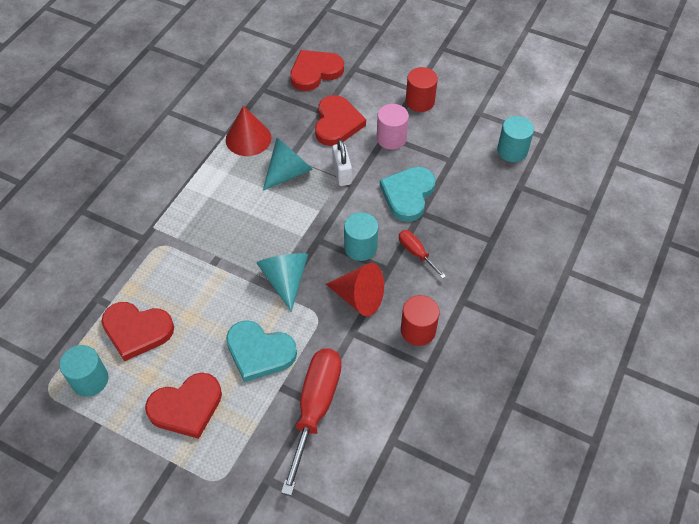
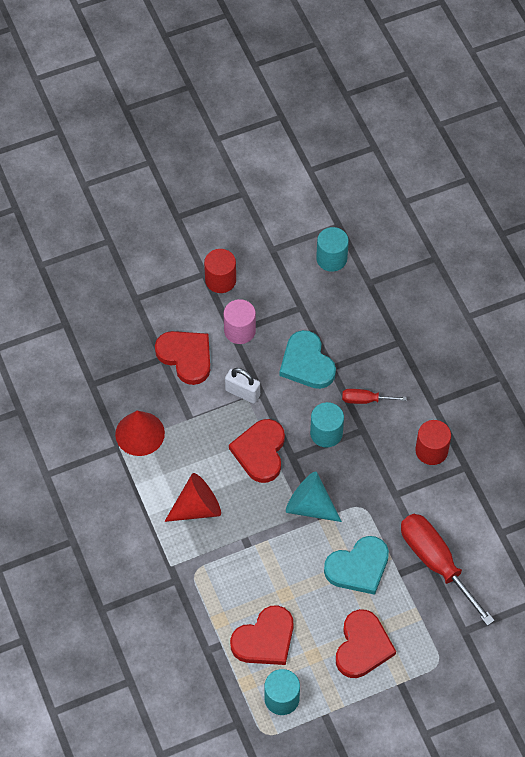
camera: 50 degrees left, 5 degrees up
turquoise cone [263,138,313,191] -> none
red heart [290,50,344,91] -> red heart moved to [229,419,285,483]
red cone [326,263,384,316] -> red cone moved to [164,473,221,522]

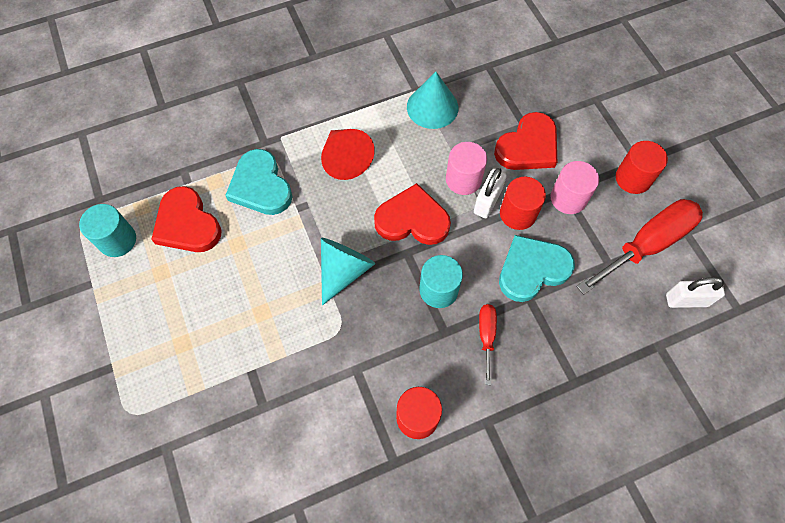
camera: 90 degrees right, 5 degrees up
red cone [115,411,165,456] -> turquoise cone [407,72,458,129]
turquoise cylinder [316,227,349,272] -> white padlock [666,277,725,308]
turquoise heart [324,536,389,595] -> turquoise heart moved to [225,149,293,215]
red heart [336,609,396,678] -> none
red screwdriver [401,514,495,626] -> red screwdriver moved to [576,199,703,295]
none -> pink cylinder [446,142,487,195]
none -> red cylinder [500,177,546,230]

